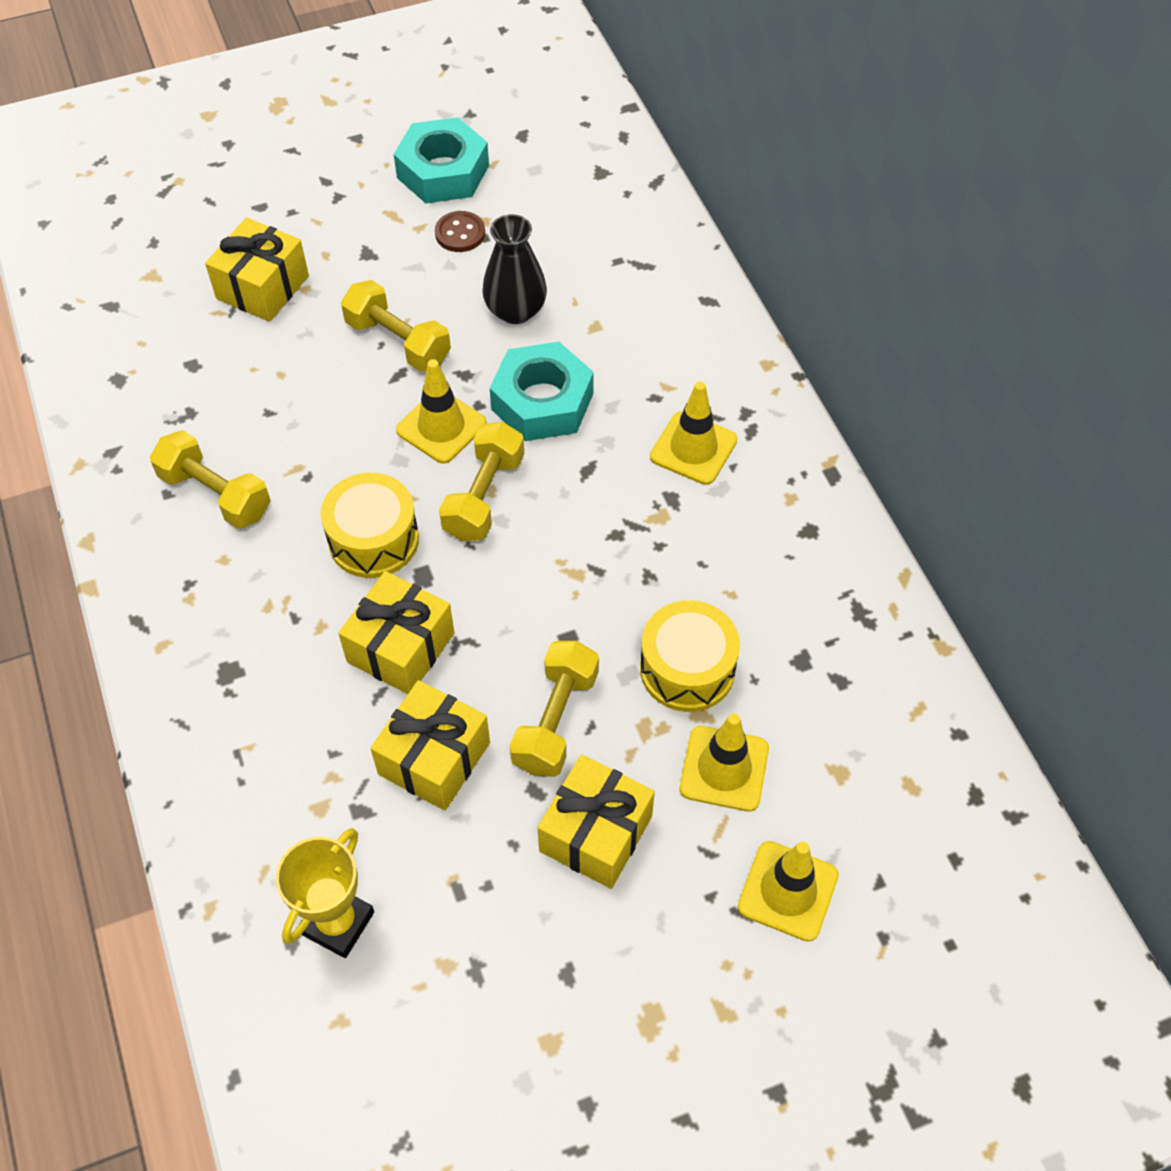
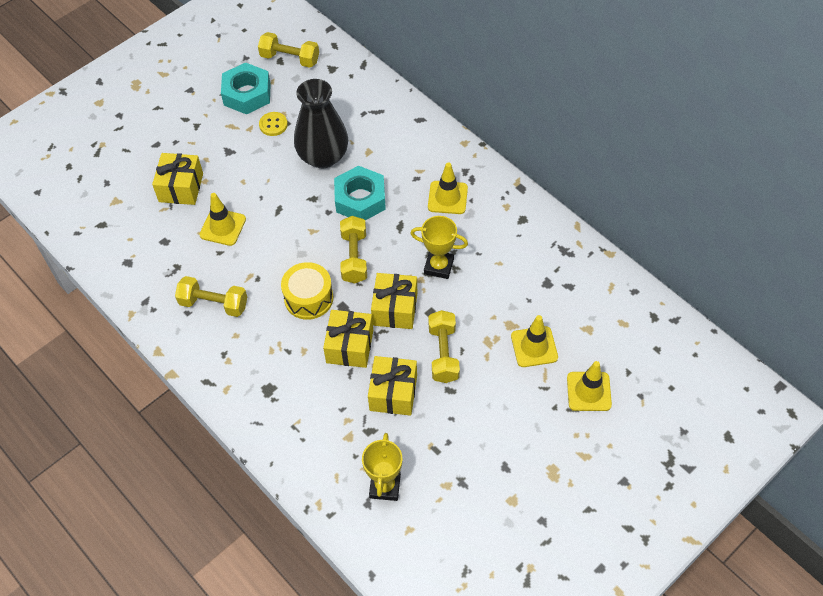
camera: 20 degrees left, 0 degrees up
yellow dumbbell [341,280,451,372] -> yellow dumbbell moved to [258,32,319,68]
yellow traffic cone [396,359,487,464] -> yellow traffic cone moved to [199,193,246,246]
brown button [435,211,485,252] -> yellow button [259,112,288,136]
black vase [482,214,547,324] -> black vase [294,79,348,168], size x1.52
yellow gift [538,755,655,889] -> yellow gift moved to [371,273,417,329]
yellow drum [640,600,740,712] -> none
none -> yellow trophy [410,216,468,279]

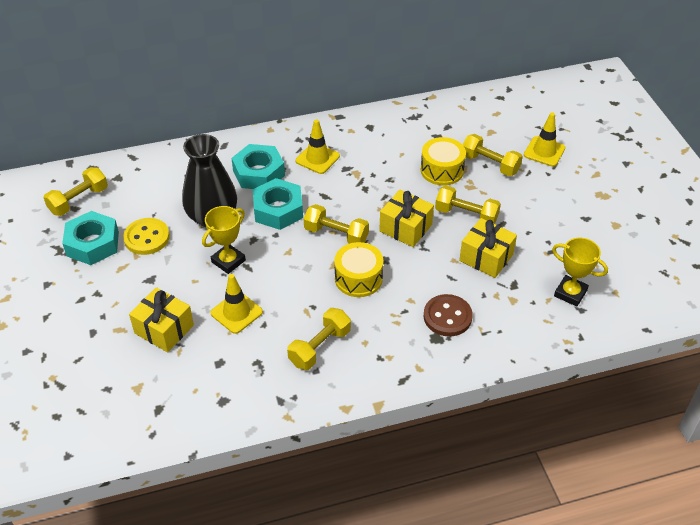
camera: 65 degrees left, 10 degrees down
yellow button [259,112,288,136] -> yellow button [123,218,170,255], size x1.53
yellow gift [323,310,373,368] -> none
yellow trophy [410,216,468,279] -> yellow trophy moved to [202,206,246,274]
yellow traffic cone [511,315,558,367] -> yellow dumbbell [462,134,523,176]
none -> turquoise nut [231,144,285,189]
none -> yellow drum [421,137,466,186]
none -> brown button [424,294,473,337]

